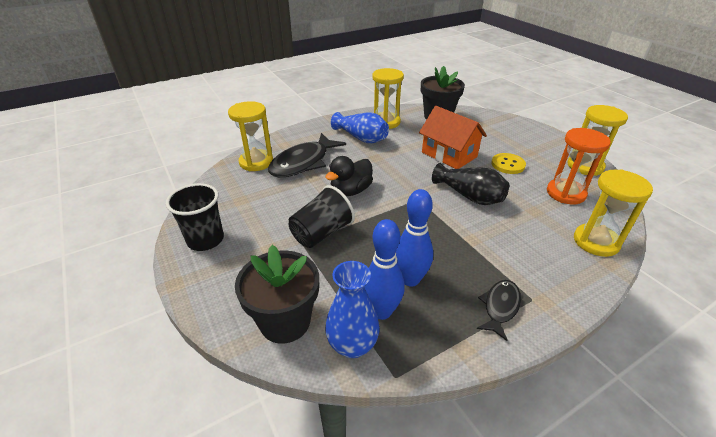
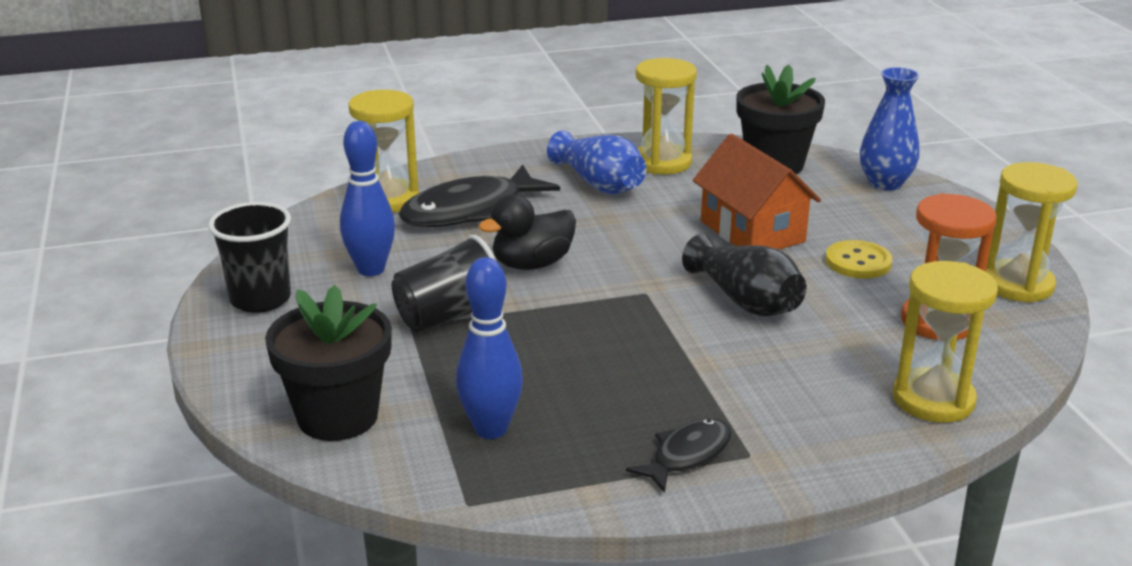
camera: 15 degrees right, 10 degrees down
blue vase [325,261,380,358] -> blue vase moved to [860,67,920,191]
blue bowling pin [396,189,433,287] -> blue bowling pin moved to [340,121,395,276]

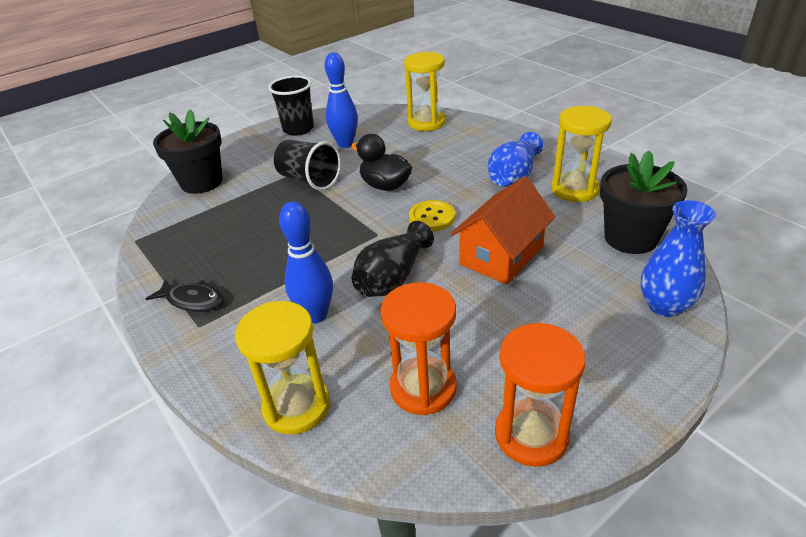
camera: 70 degrees right, 10 degrees up
black fish [399,165,560,227] -> none
blue bowling pin [456,257,523,439] -> blue bowling pin moved to [279,201,333,323]
yellow button [825,240,892,278] -> yellow button moved to [409,200,455,231]
yellow hourglass [986,162,1078,303] -> orange hourglass [495,322,585,467]

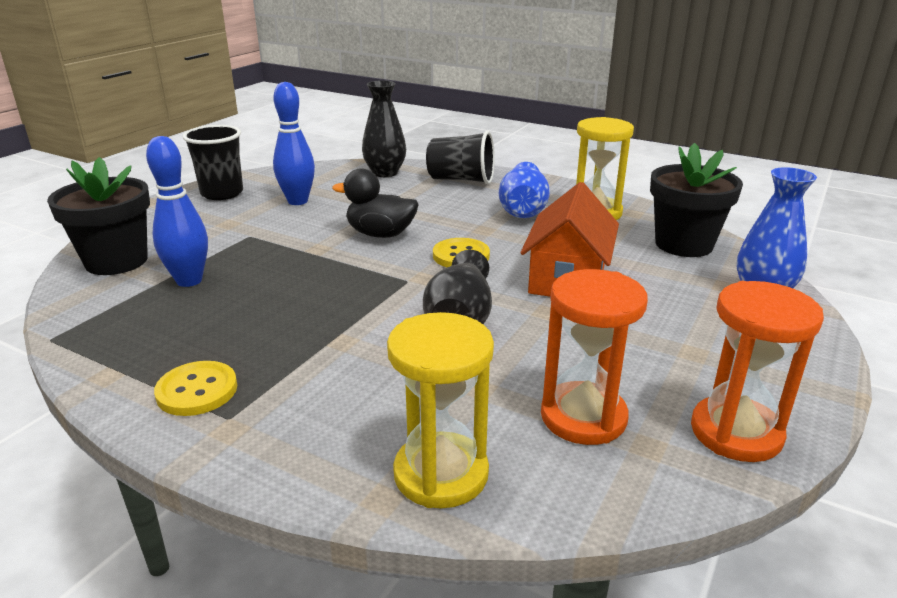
camera: 25 degrees left, 10 degrees down
black fish [146,279,224,312] -> yellow button [154,361,237,416]
black cup [274,140,341,191] -> black cup moved to [426,131,495,184]
blue bowling pin [279,201,333,323] -> blue bowling pin moved to [146,136,208,287]
yellow hourglass [404,52,446,131] -> black vase [362,80,406,177]

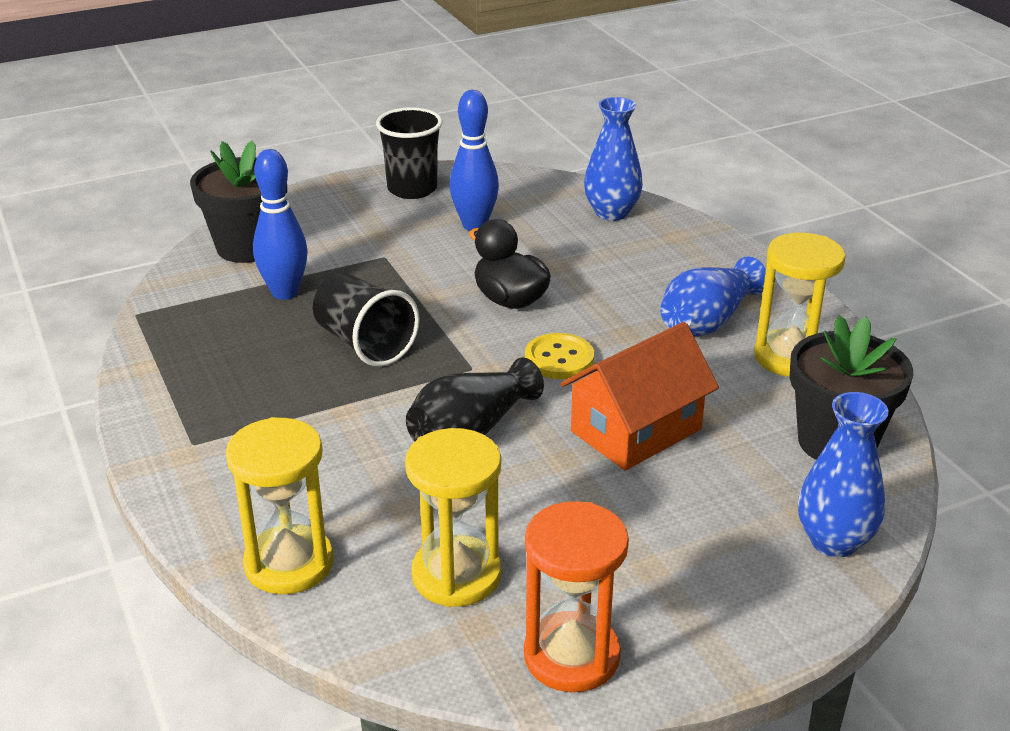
camera: 35 degrees right, 5 degrees up
yellow button [154,361,237,416] -> none
black vase [362,80,406,177] -> blue vase [584,97,643,221]
black cup [426,131,495,184] -> black cup moved to [313,273,420,367]
orange hourglass [541,269,648,445] -> yellow hourglass [405,428,502,607]

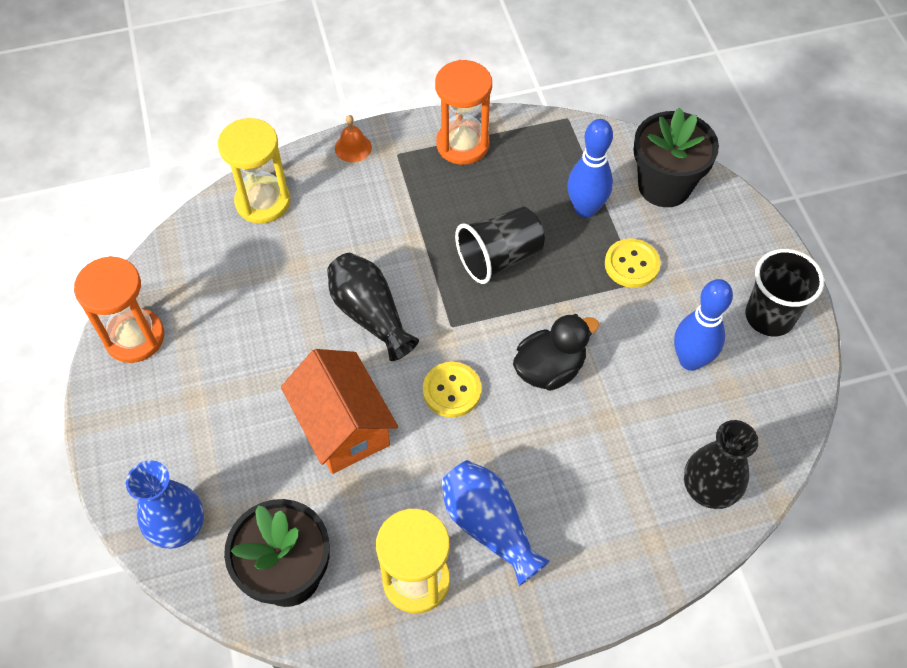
camera: 100 degrees right, 25 degrees up
yellow hourglass [405,428,502,607] -> none
blue vase [584,97,643,221] -> black vase [684,420,759,509]
none -> orange bell [335,115,372,162]
none -> orange hourglass [435,60,492,165]
none -> yellow button [605,239,661,288]

